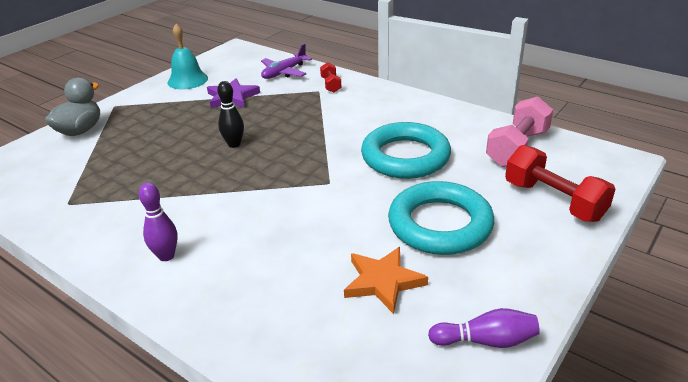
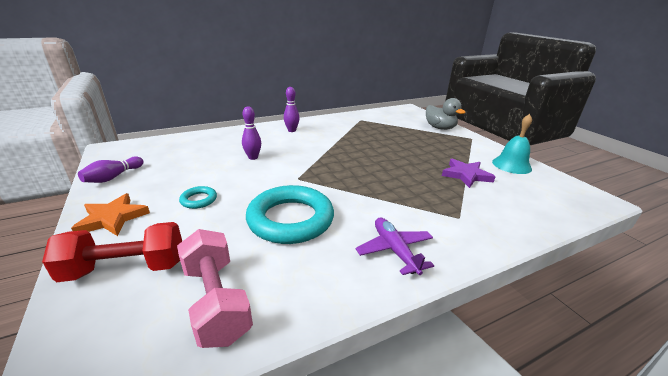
camera: 115 degrees right, 5 degrees down
black bowling pin [217,81,244,148] -> none
purple plane [261,43,312,79] -> purple plane moved to [356,218,434,275]
red dumbbell [320,62,341,92] -> none
orange star [344,247,428,314] -> orange star moved to [71,193,150,236]
turquoise ring [388,181,494,255] -> turquoise ring [179,186,217,209], size x0.44
none -> purple bowling pin [242,106,261,160]

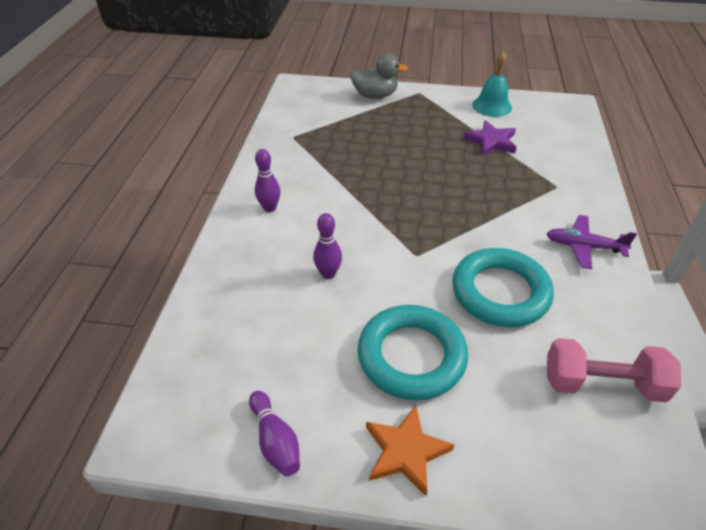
camera: 55 degrees left, 15 degrees up
red dumbbell [42,222,182,282] -> none
turquoise ring [179,186,217,209] -> turquoise ring [357,305,468,400], size x2.28

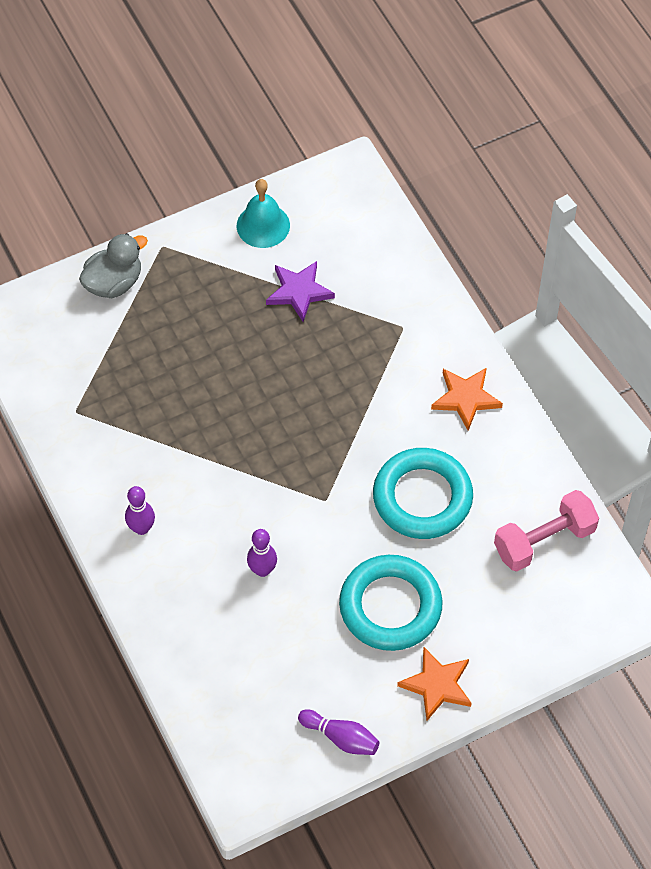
camera: 35 degrees left, 15 degrees up
purple plane [547,215,637,269] -> orange star [431,368,503,430]

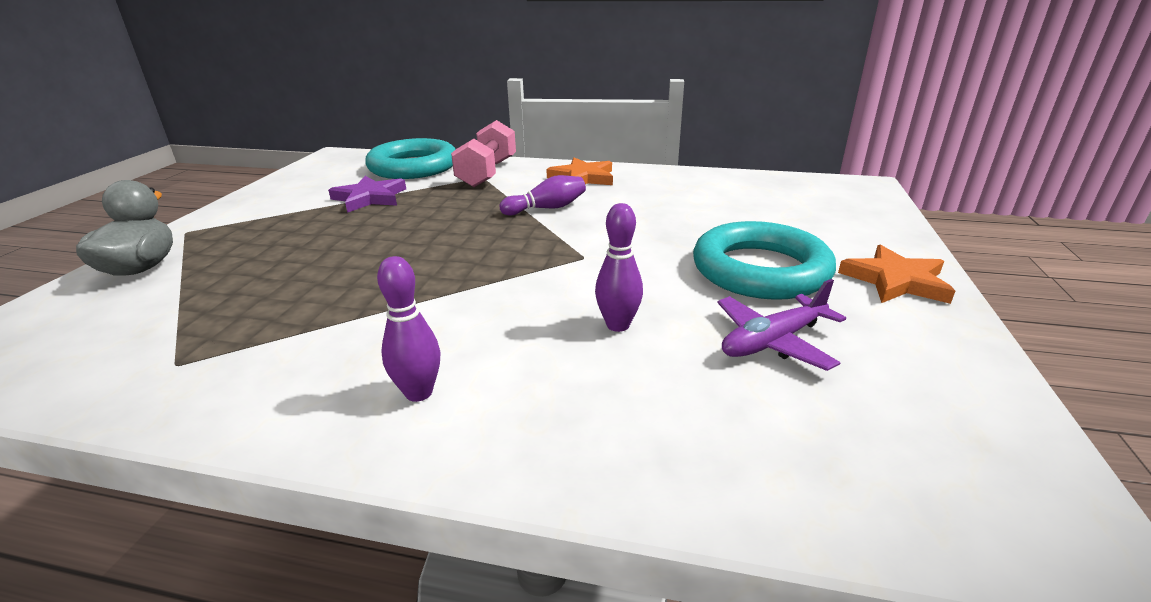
camera: 50 degrees left, 30 degrees down
turquoise bell [236,179,290,248] -> none
purple bowling pin [298,709,379,755] -> purple bowling pin moved to [500,175,586,216]
turquoise ring [373,448,473,539] -> turquoise ring moved to [365,138,456,179]
pink dumbbell [494,490,599,571] -> pink dumbbell moved to [451,120,516,187]
none -> purple plane [717,279,846,371]

